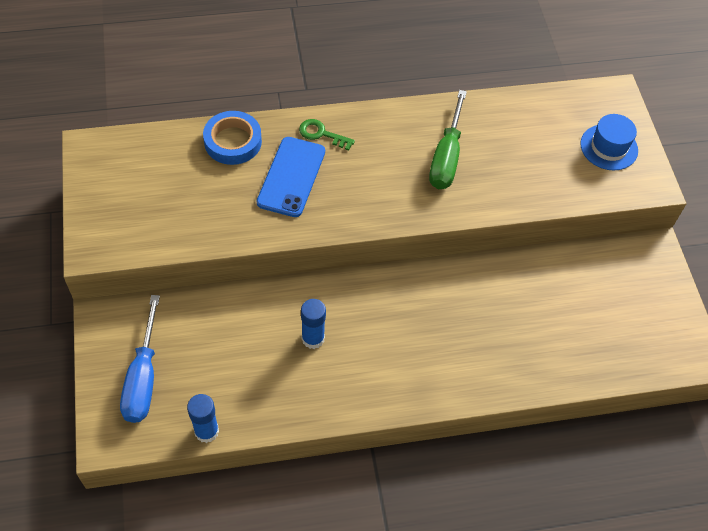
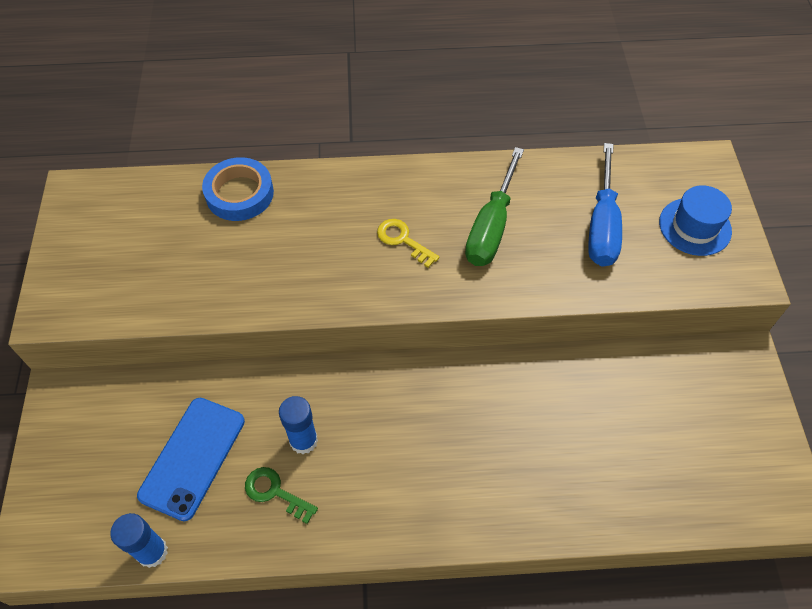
camera: 10 degrees right, 0 degrees up
blue screwdriver [120,295,160,423] -> blue screwdriver moved to [588,143,622,267]
blue phone [257,137,325,217] -> blue phone moved to [137,398,245,521]
green key [299,119,355,150] -> green key moved to [245,467,318,524]
none -> yellow key [377,219,440,268]

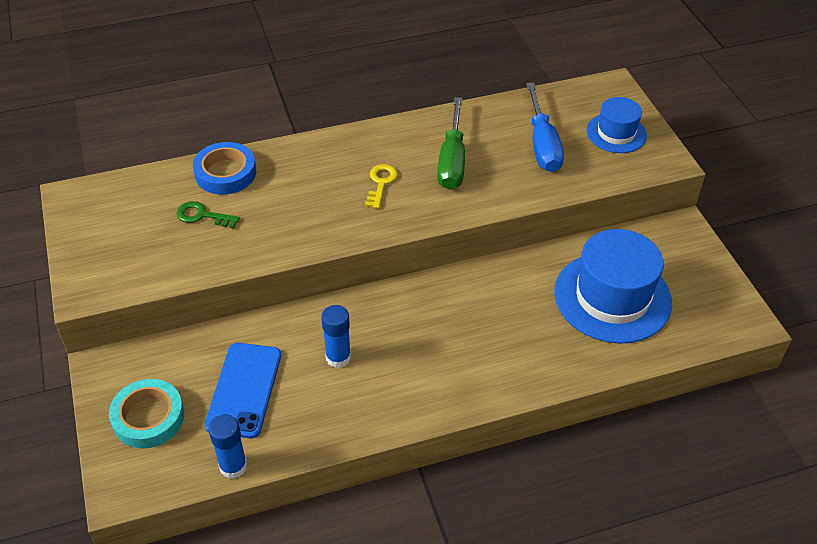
camera: 15 degrees left, 10 degrees down
green key [245,467,318,524] -> green key moved to [176,201,240,229]
yellow key [377,219,440,268] -> yellow key turned 75 degrees clockwise [365,164,398,209]
none -> turquoise tape [109,379,184,449]
none -> blue hat [554,229,672,344]

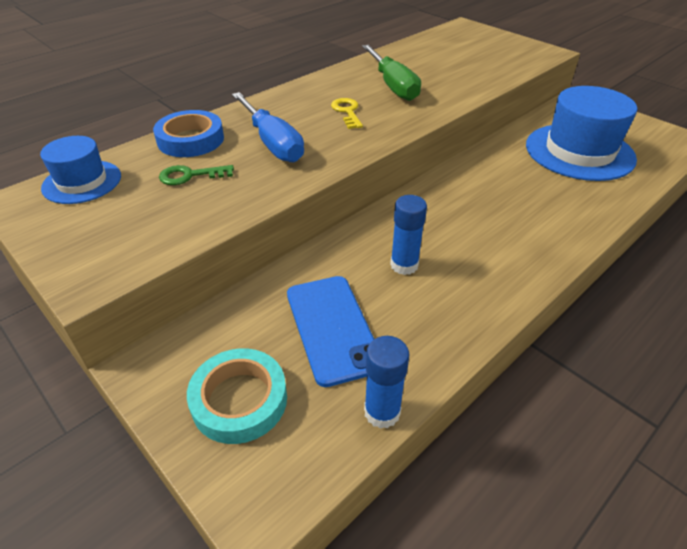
camera: 25 degrees left, 5 degrees down
blue screwdriver [526,82,564,172] -> blue screwdriver moved to [232,92,304,162]
blue hat [587,97,647,153] -> blue hat moved to [40,136,121,204]

